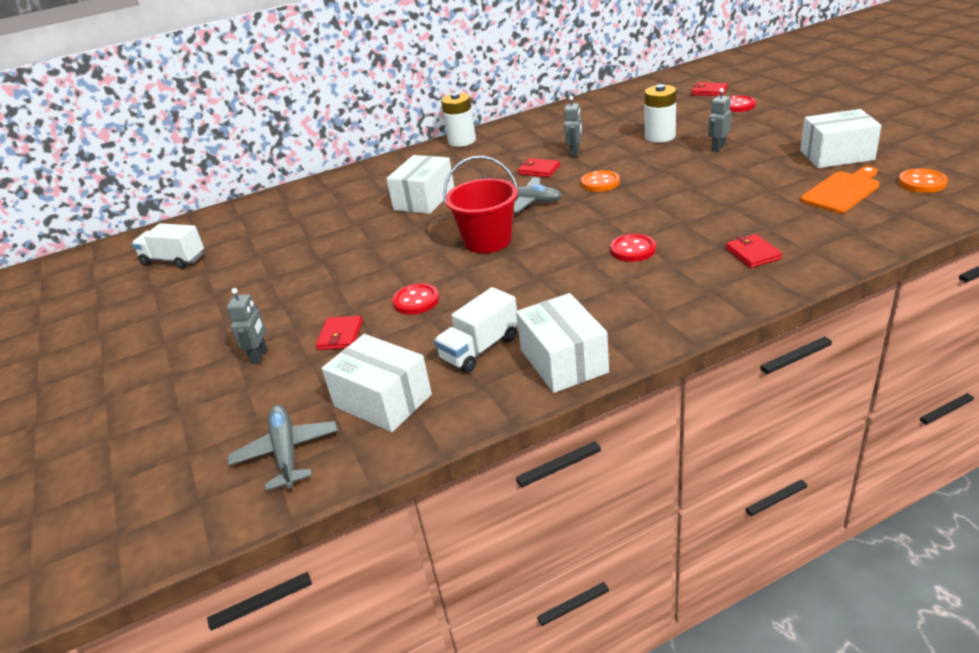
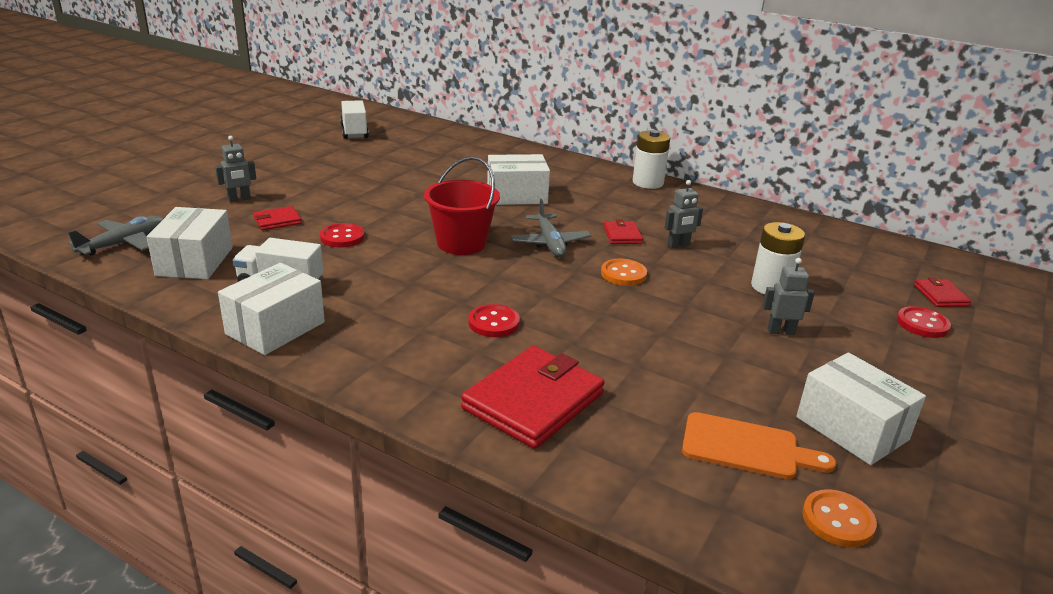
camera: 50 degrees right, 5 degrees down
red wallet [726,234,782,268] -> red wallet [461,346,605,449], size x2.08

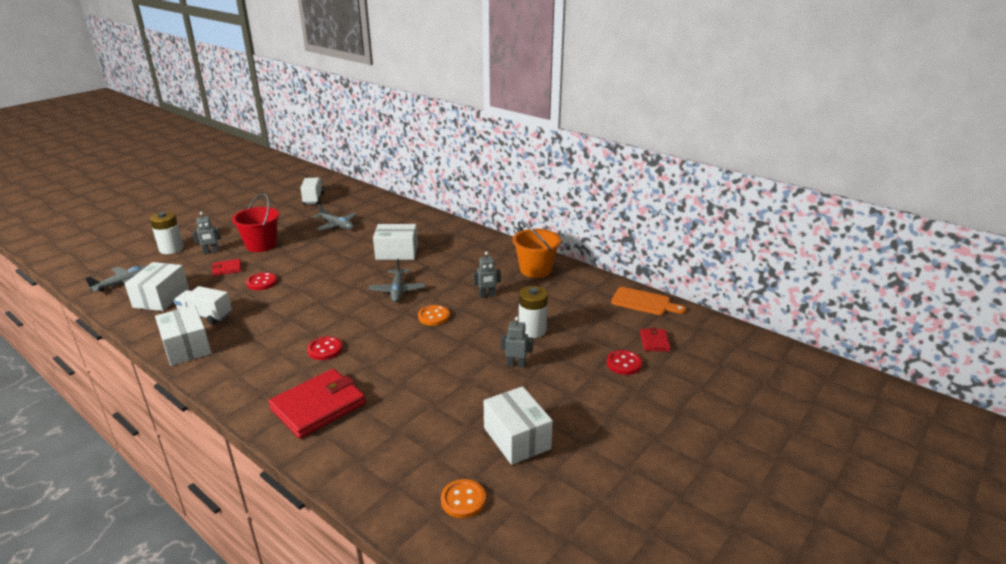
camera: 10 degrees right, 0 degrees up
white box [218,263,325,355] -> white box turned 75 degrees counterclockwise [155,305,211,366]
red bucket [424,157,500,255] -> red bucket moved to [232,193,279,252]
red wallet [604,219,643,244] -> none
white battery [633,130,670,189] -> white battery moved to [150,212,184,254]
orange cutting board [682,412,836,479] -> orange cutting board moved to [611,287,686,315]
none -> grey plane [313,204,357,231]
none -> orange bucket [513,221,561,278]

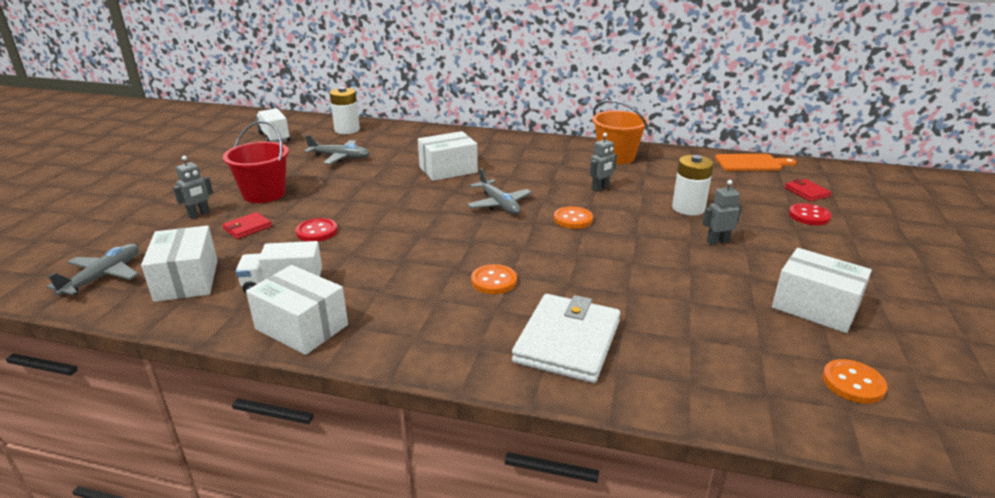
camera: 25 degrees left, 0 degrees up
white battery [150,212,184,254] -> white battery moved to [330,87,360,134]
red wallet [268,369,366,439] -> white wallet [512,294,621,383]
red button [307,336,343,360] -> orange button [471,264,517,294]

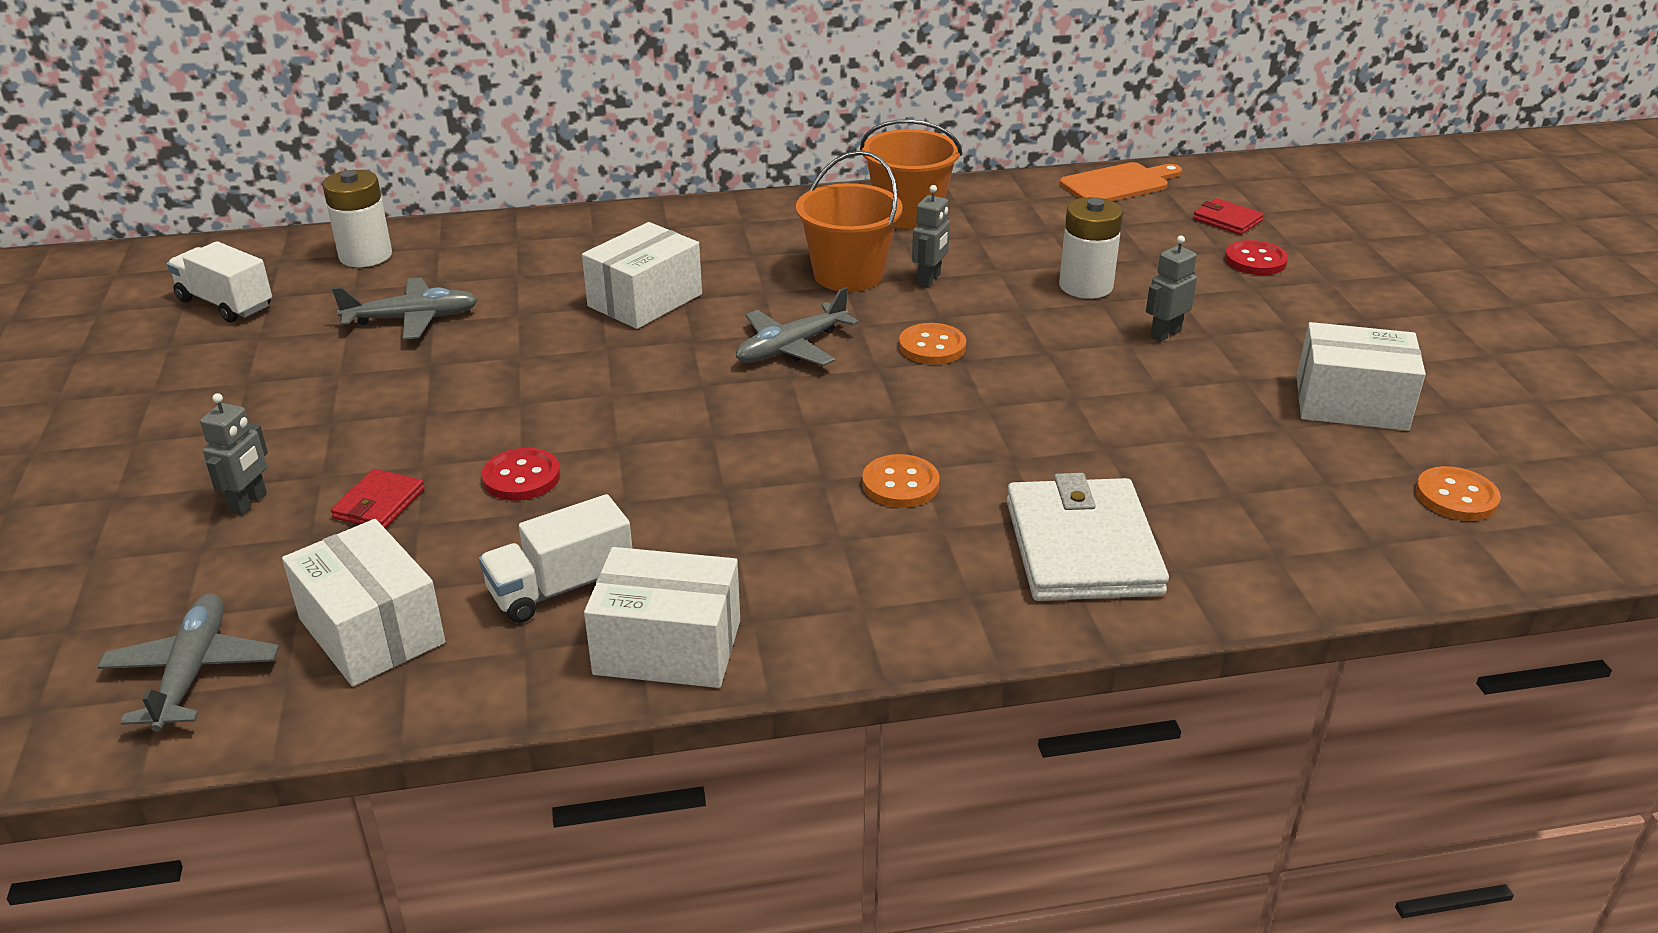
camera: 25 degrees left, 5 degrees up
red bucket [223,121,289,203] -> none
grey plane [467,168,532,215] -> grey plane turned 105 degrees clockwise [736,287,859,366]
none -> orange bucket [796,150,902,292]

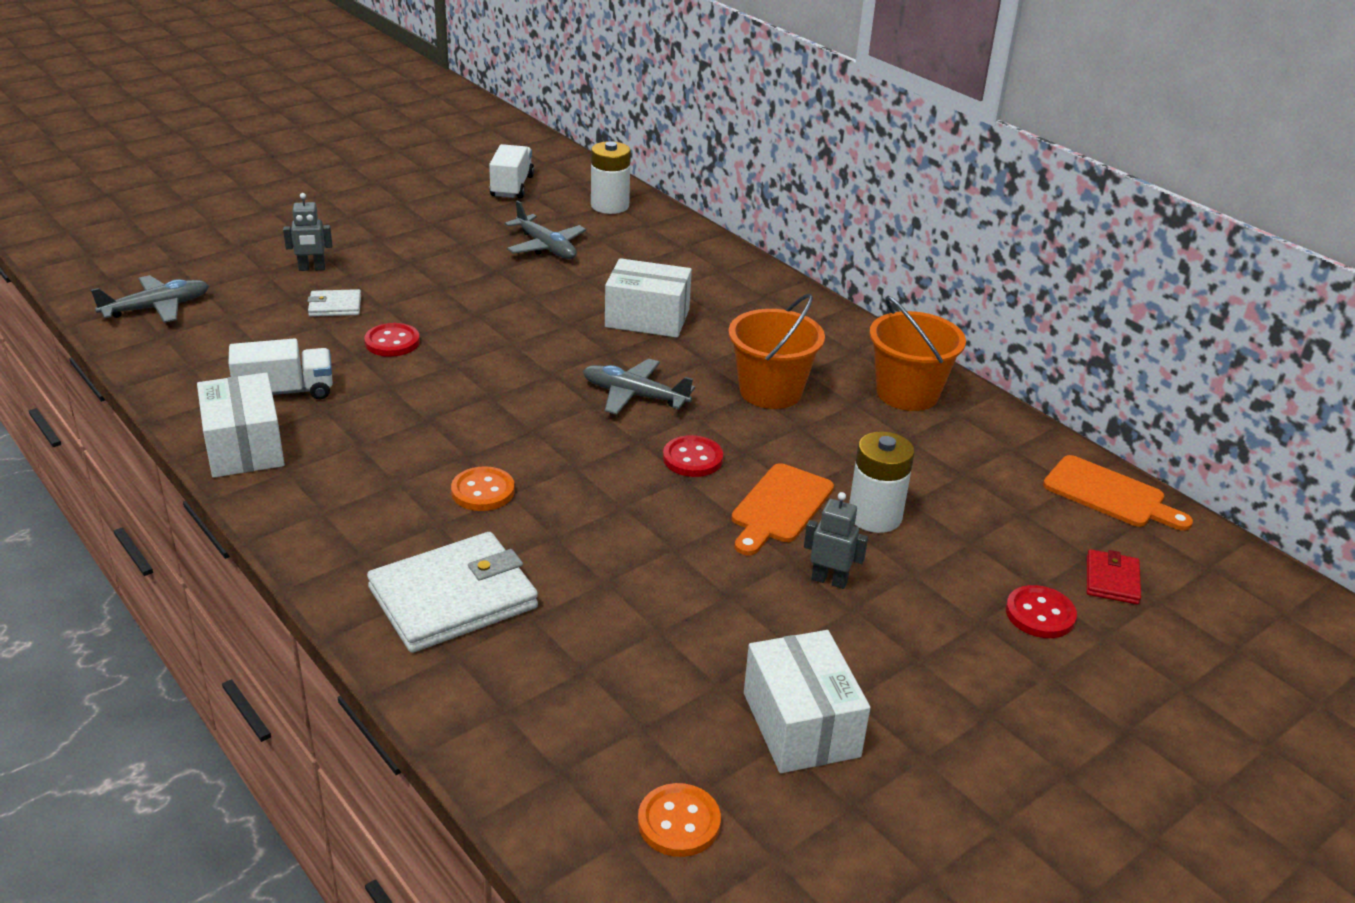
camera: 60 degrees right, 0 degrees up
white box [282,519,445,686] -> none
red wallet [331,469,425,528] -> white wallet [307,289,361,317]
white truck [479,494,632,623] -> white truck turned 135 degrees clockwise [228,338,333,399]
orange button [899,323,966,364] -> red button [663,435,723,477]
grey robot [912,185,950,287] -> none
none -> orange cutting board [731,463,834,555]

